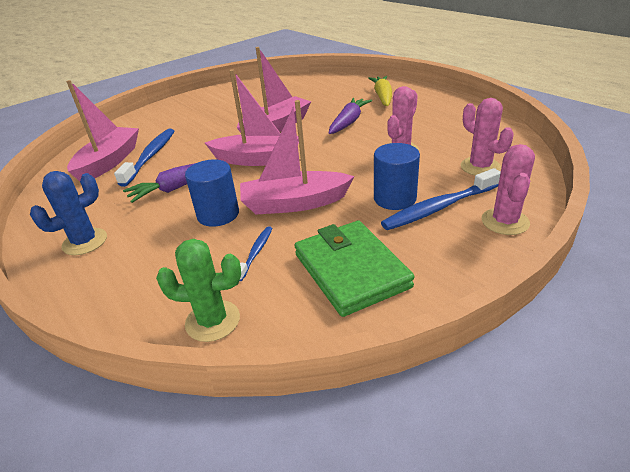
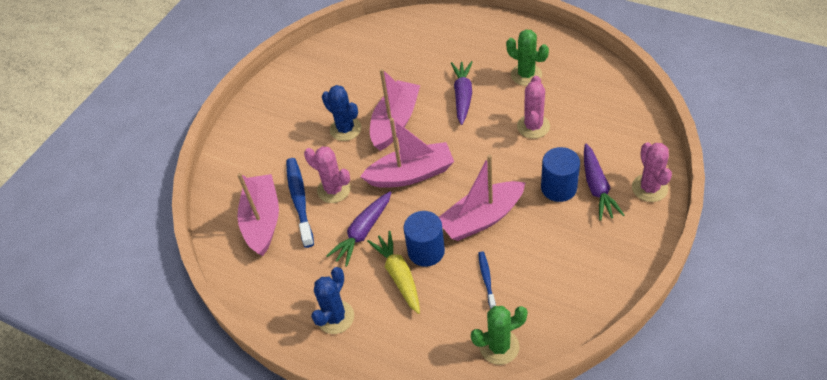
camera: 20 degrees left, 15 degrees up
green wallet [295,221,415,317] -> none
yellow carrot [368,76,392,106] -> yellow carrot moved to [367,231,420,314]
blue toothbrush [381,168,501,230] -> purple carrot [584,144,625,220]
pink cactus [461,98,514,175] -> pink cactus moved to [304,147,351,203]
none -> blue cactus [322,85,361,141]
none -> green cactus [506,29,549,86]

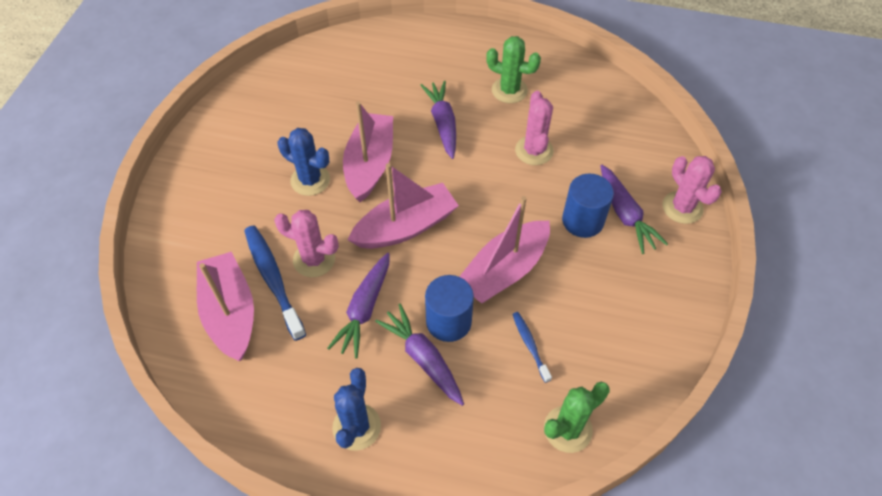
camera: 20 degrees left, 5 degrees up
yellow carrot [367,231,420,314] -> purple carrot [375,303,464,406]

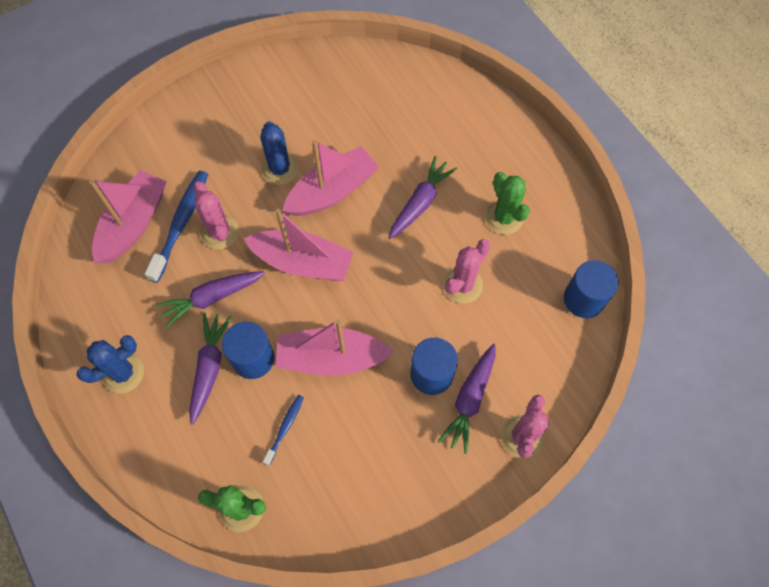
camera: 45 degrees right, 10 degrees up
none -> blue cylinder [564,260,619,318]

